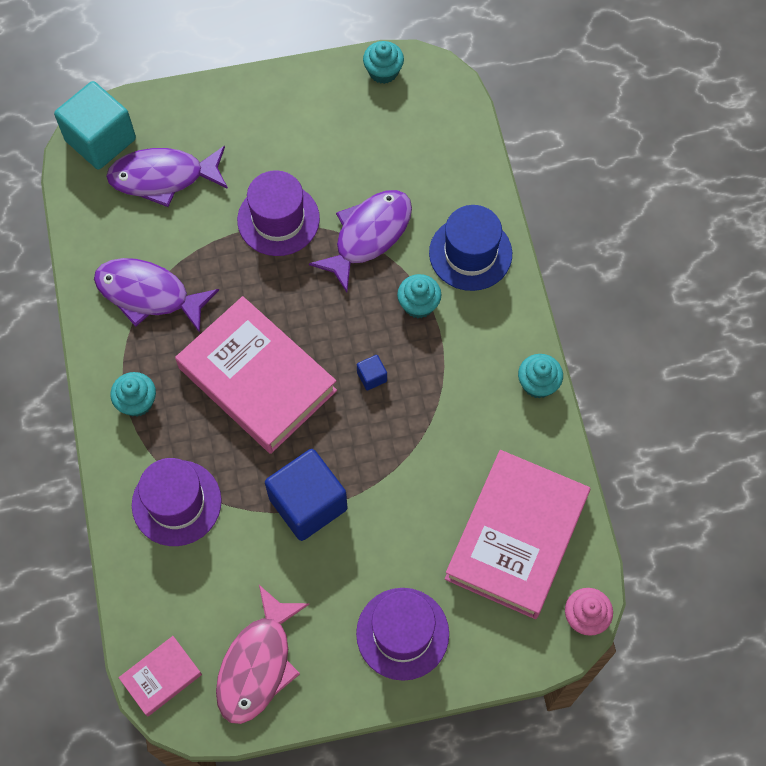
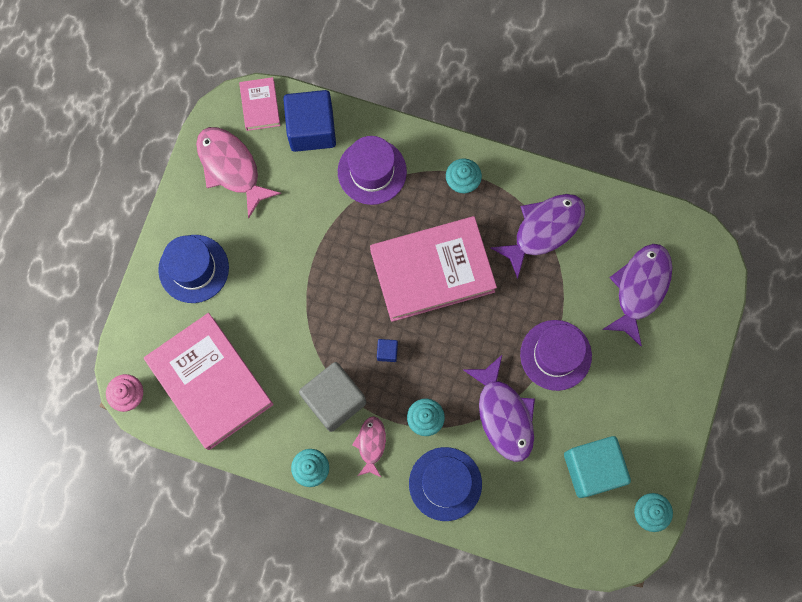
camera: 120 degrees right, 10 degrees up
turquoise cube [54,81,136,169] -> turquoise cube moved to [564,436,631,498]
blue cube [265,449,347,541] -> blue cube moved to [283,90,336,152]
purple hat [356,588,449,681] -> blue hat [158,235,229,303]
none -> grey cube [299,362,366,432]
none -> pink fish [352,416,386,478]

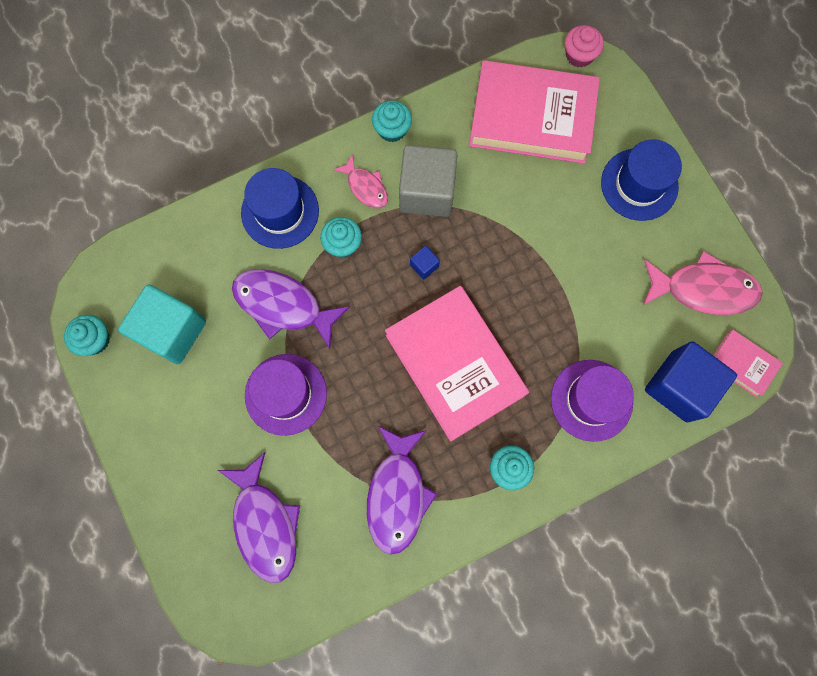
camera: 135 degrees right, 0 degrees up
pink book [370,216,497,322] -> pink book turned 60 degrees counterclockwise [385,286,529,441]

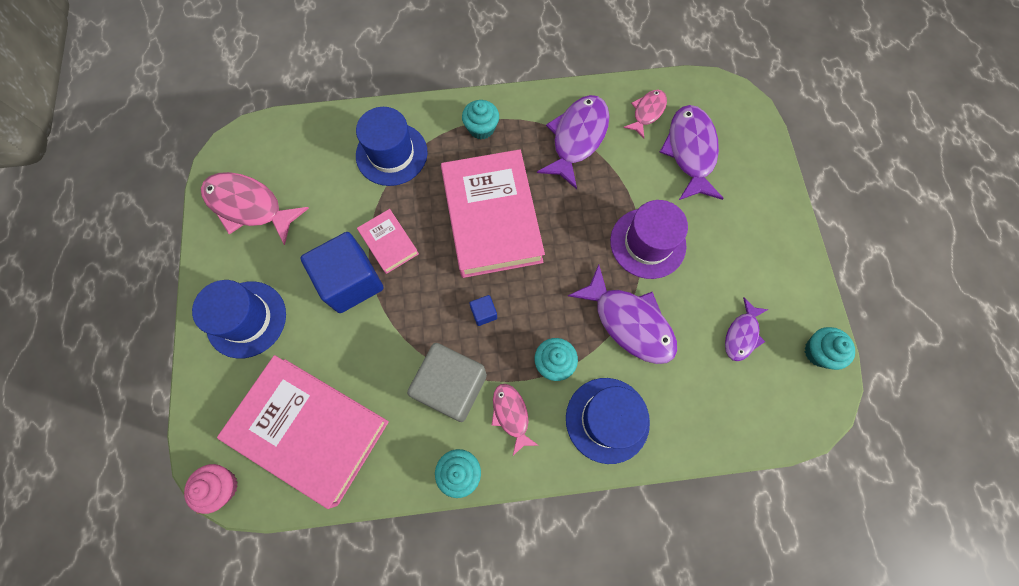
camera: 160 degrees left, 5 degrees down
turquoise cube [118,285,206,364] -> purple fish [725,298,769,361]
purple hat [551,360,634,442] -> blue hat [356,107,428,186]
blue cube [645,341,737,423] -> blue cube moved to [301,232,384,313]
pink book [713,330,783,397] -> pink book moved to [357,209,419,274]
none -> pink fish [623,90,667,139]

